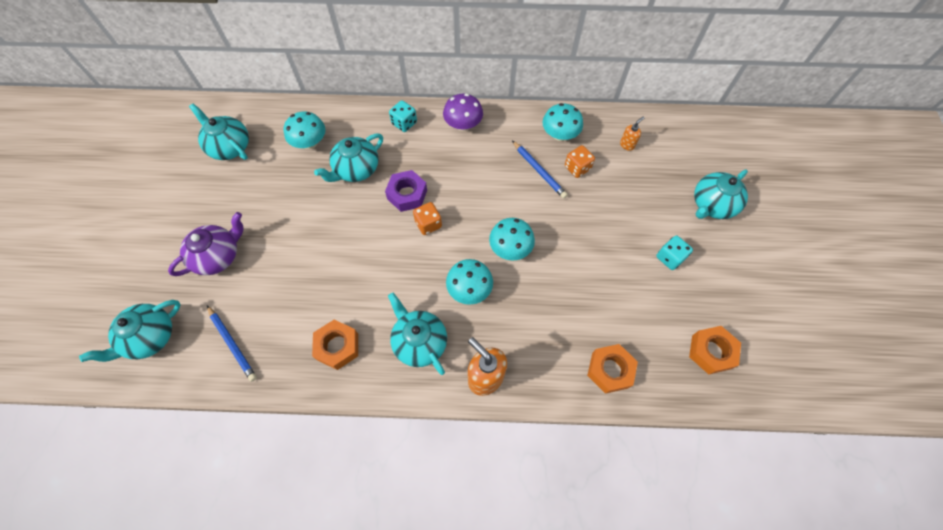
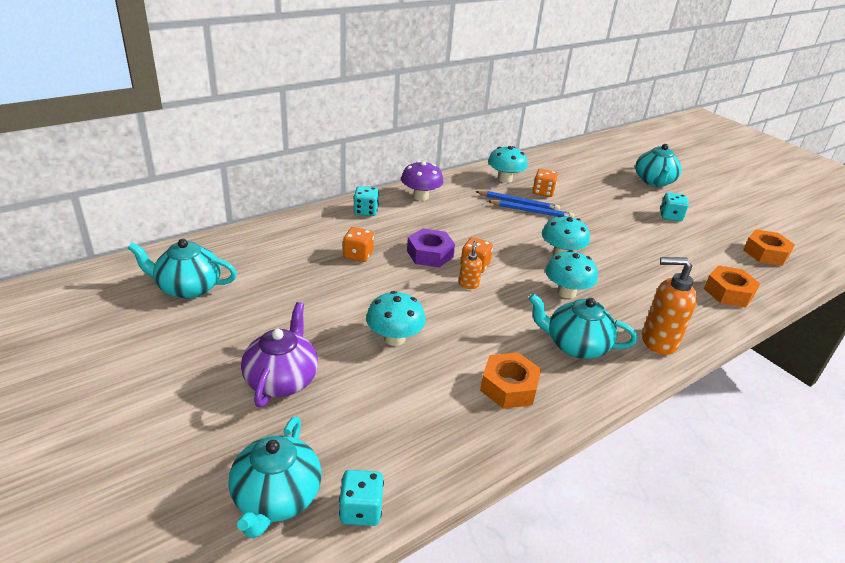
camera: 40 degrees left, 30 degrees down
blue pencil [207,306,257,382] -> blue pencil moved to [488,200,574,218]
turquoise mushroom [284,112,326,149] -> turquoise mushroom moved to [366,291,426,346]
turquoise teapot [314,133,383,182] -> orange dice [343,227,374,262]
orange soap dispenser [620,116,644,151] -> orange soap dispenser moved to [459,241,482,289]
none -> turquoise dice [339,470,384,526]

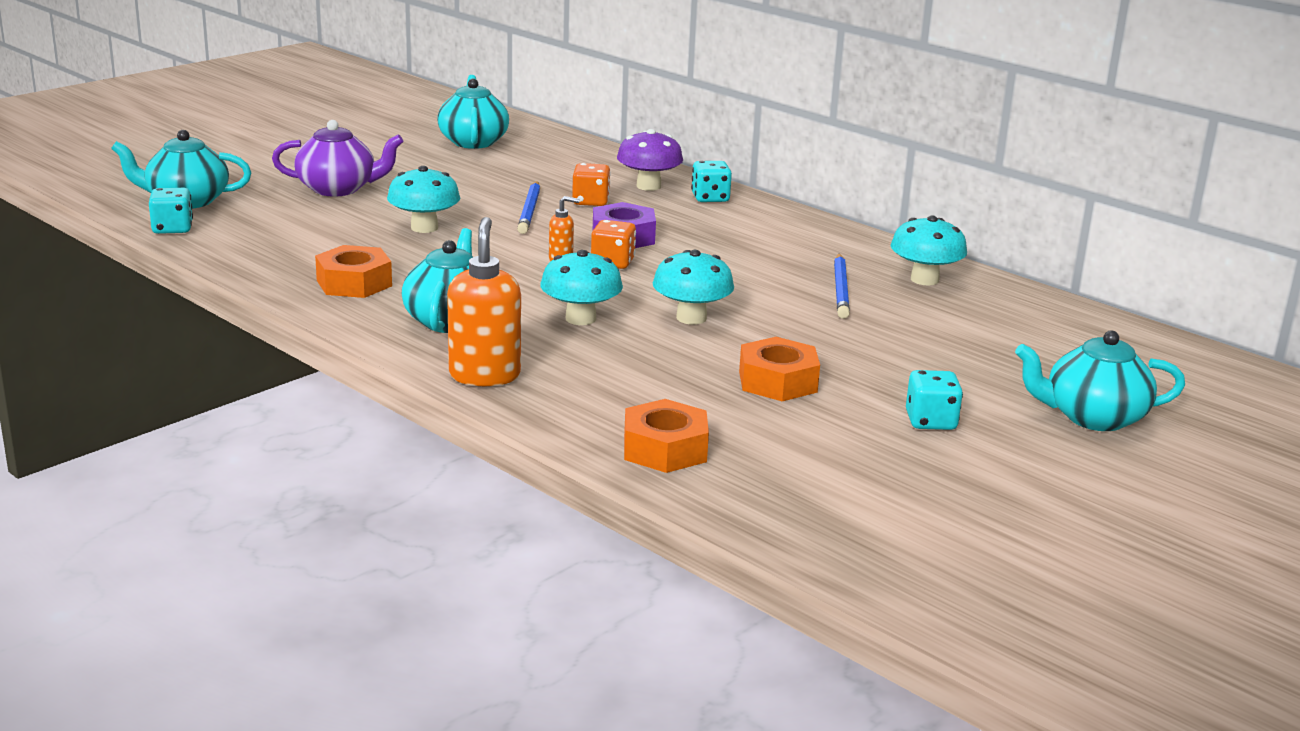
camera: 80 degrees right, 10 degrees down
purple mushroom [401,161,443,201] -> purple mushroom moved to [617,129,683,191]
blue pencil [488,200,574,218] -> blue pencil moved to [517,181,540,234]
orange dice [533,169,558,197] -> none
orange nut [743,230,795,266] -> orange nut moved to [739,337,820,401]

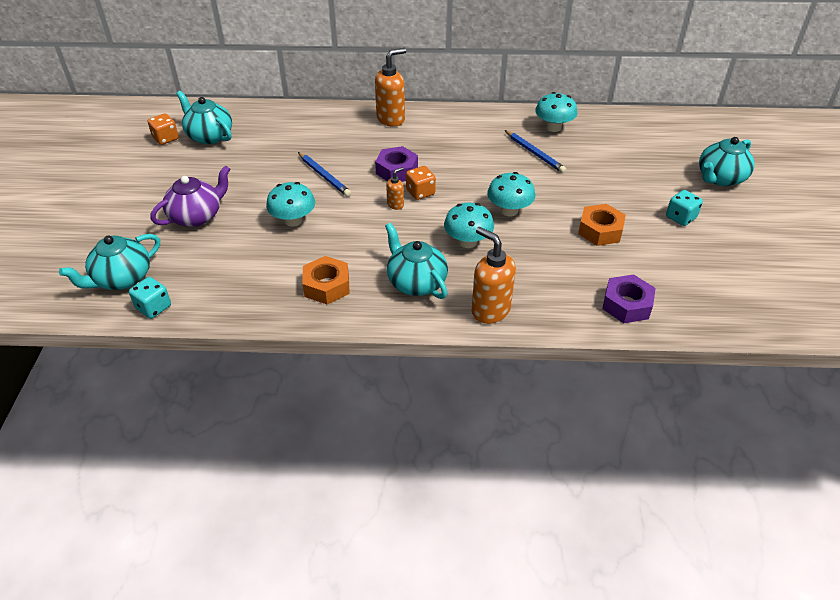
camera: 40 degrees left, 20 degrees up
orange dice [572,163,611,206] -> orange dice moved to [148,113,179,145]
purple mushroom [617,129,683,191] -> none
orange nut [624,399,709,473] -> purple nut [602,274,656,323]
turquoise dice [691,161,732,202] -> orange soap dispenser [375,48,406,127]

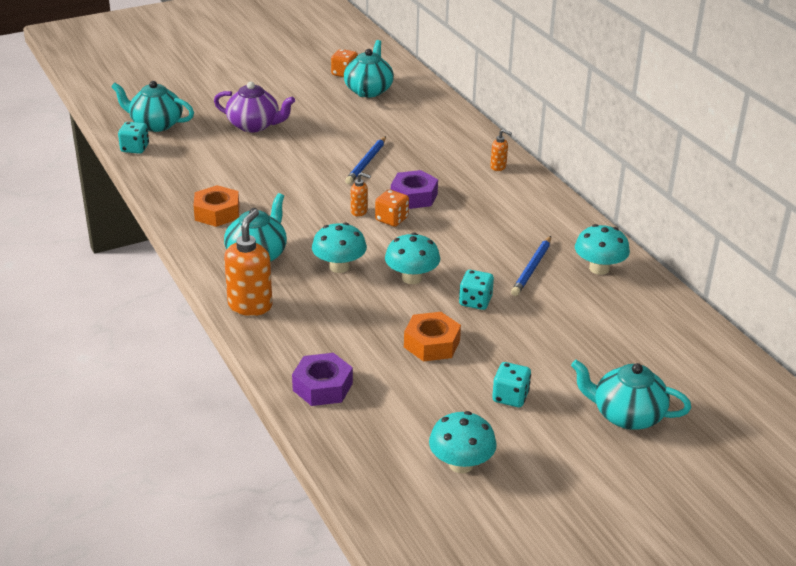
camera: 60 degrees right, 10 degrees down
turquoise mushroom [266,182,315,227] -> turquoise mushroom moved to [429,411,497,473]
orange soap dispenser [375,48,406,127] -> orange soap dispenser [490,129,512,171], size x0.50
none -> turquoise dice [459,270,494,310]

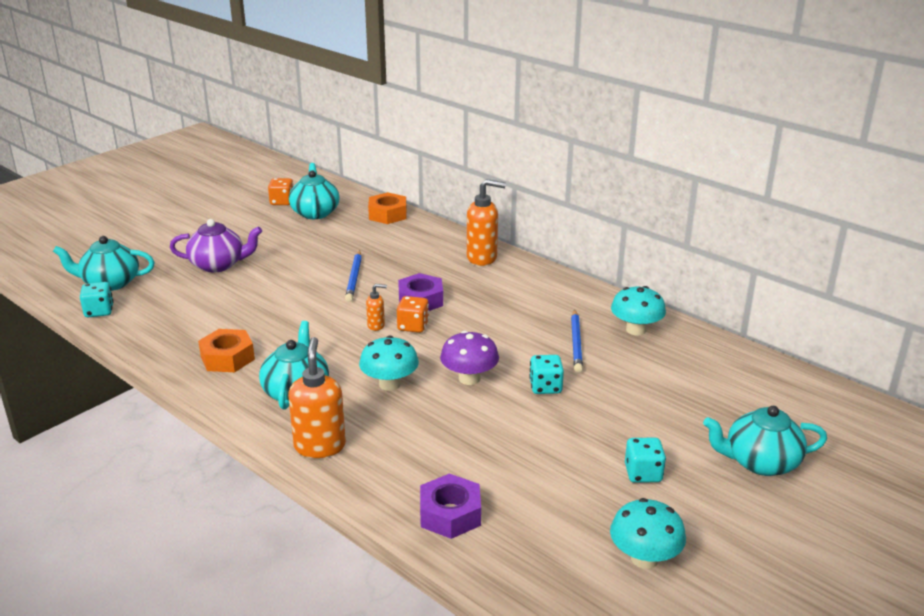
camera: 20 degrees left, 5 degrees down
turquoise mushroom [385,233,440,284] -> purple mushroom [440,331,499,385]
orange nut [404,312,461,361] -> orange nut moved to [368,192,407,224]
orange soap dispenser [490,129,512,171] -> orange soap dispenser [467,179,506,266], size x1.99

